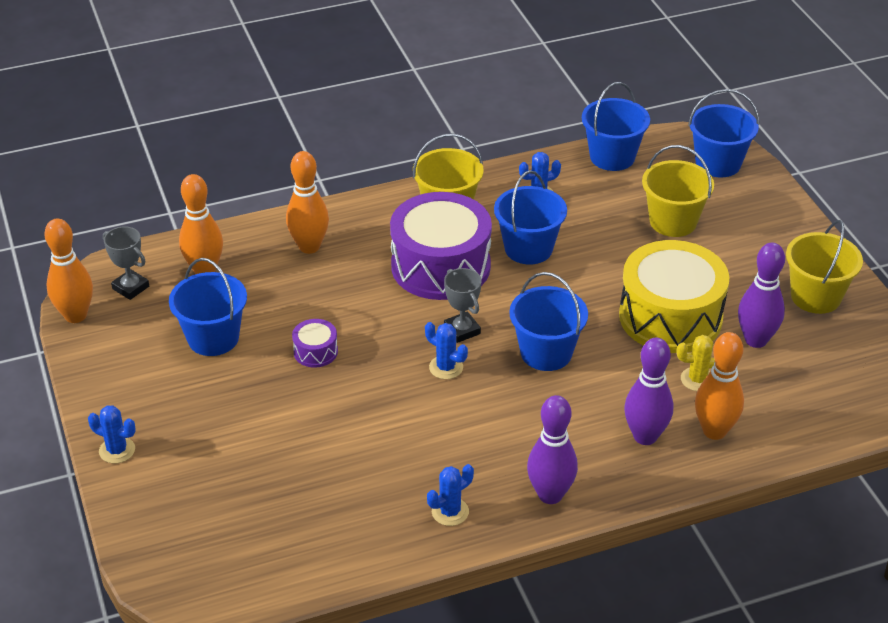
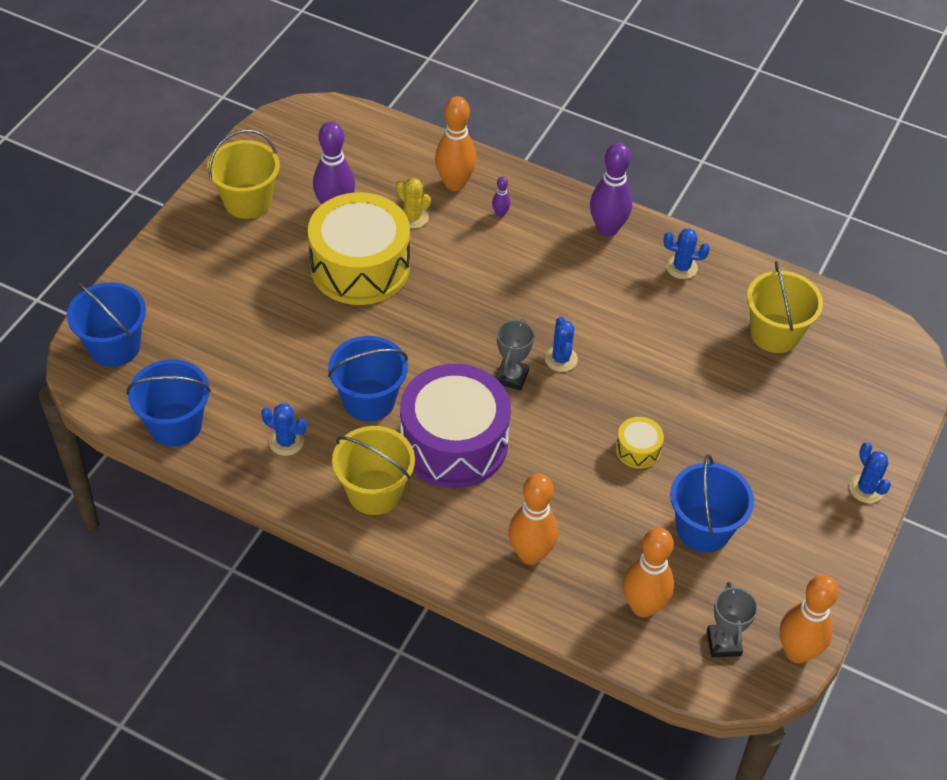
camera: 135 degrees left, 10 degrees up
purple drum [292,319,338,368] -> yellow drum [616,417,664,469]
blue bucket [509,272,588,371] -> none
purple bowling pin [624,338,673,445] -> purple bowling pin [492,176,510,217], size x0.44
yellow bucket [642,145,714,237] -> yellow bucket moved to [747,261,823,353]

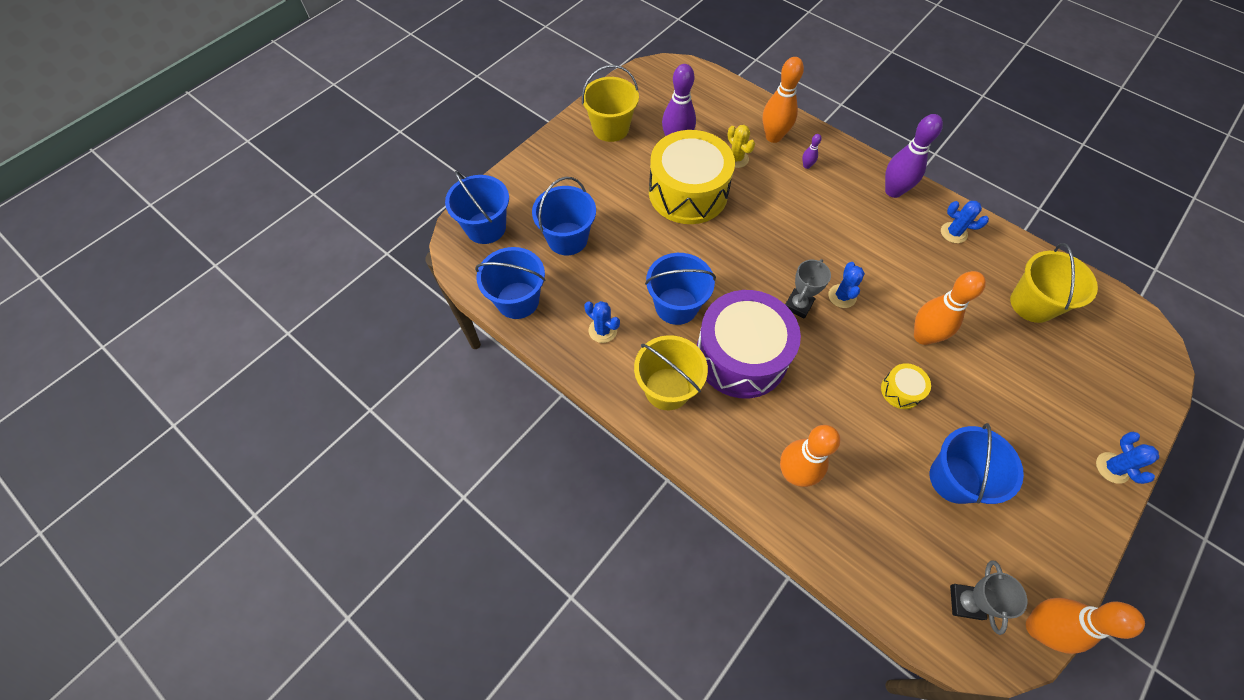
camera: 15 degrees right, 10 degrees up
orange bowling pin [623,527,674,618] -> orange bowling pin moved to [914,271,986,345]
none -> blue bucket [532,177,596,255]

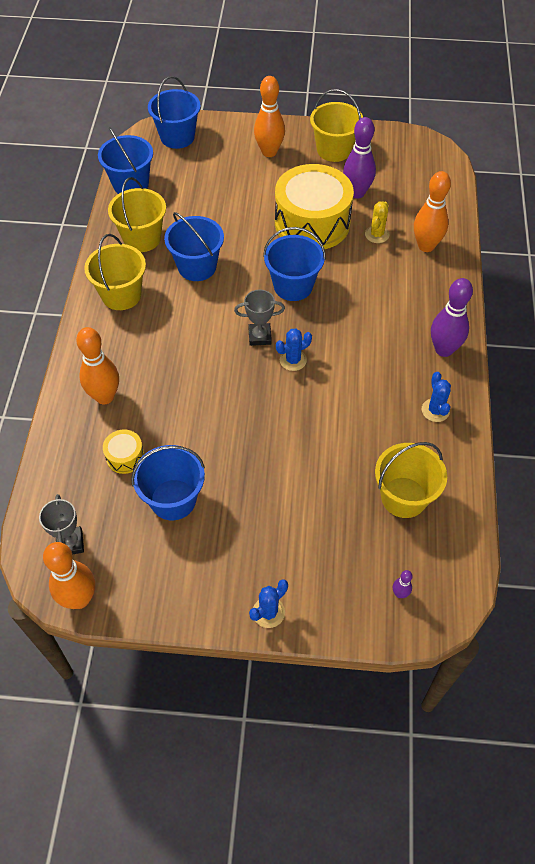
camera: 55 degrees right, 5 degrees down
blue bucket [532,177,596,255] -> blue bucket moved to [263,227,326,301]
blue cactus [584,301,620,343] -> yellow bucket [108,177,166,252]
purple drum [697,290,801,398] -> none
purple bowling pin [802,134,822,169] -> purple bowling pin moved to [393,570,413,598]
yellow drum [881,363,931,409] -> yellow drum moved to [103,429,144,474]
orange bowling pin [914,271,986,345] -> orange bowling pin moved to [254,76,285,157]
grey trophy [950,561,1027,635] -> grey trophy turned 75 degrees counterclockwise [39,494,84,554]

